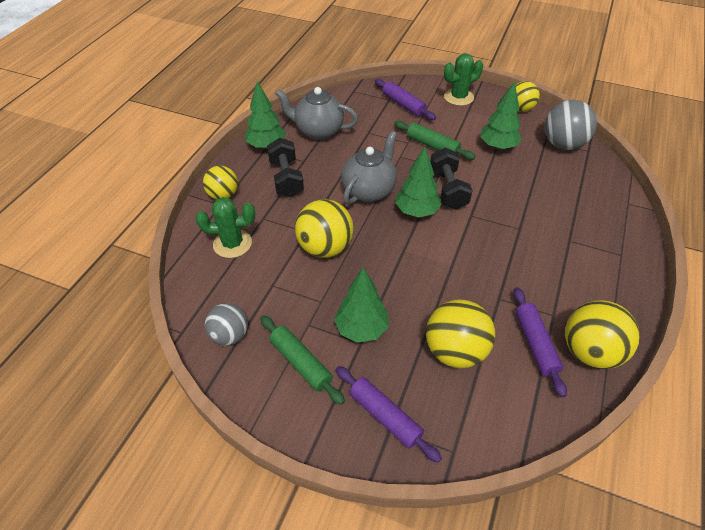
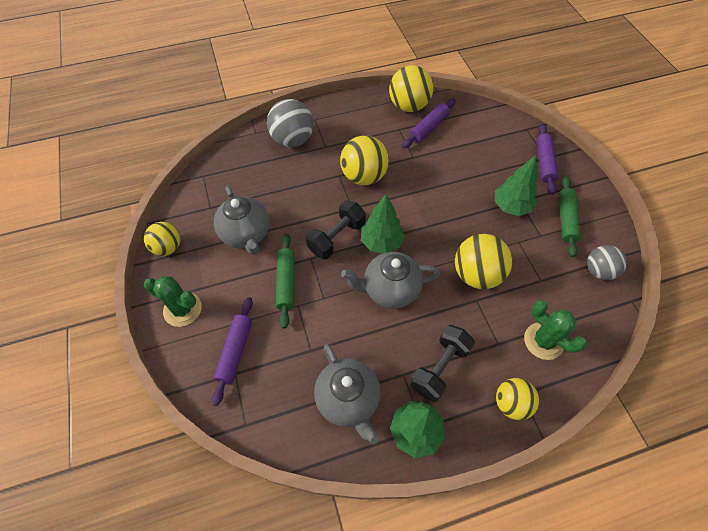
camera: 130 degrees left, 10 degrees up
yellow ball [426,300,495,368] -> yellow ball moved to [340,135,389,185]
green tree [480,81,522,150] -> grey teapot [214,186,269,255]
grey ball [544,100,597,150] -> grey ball moved to [267,99,313,147]

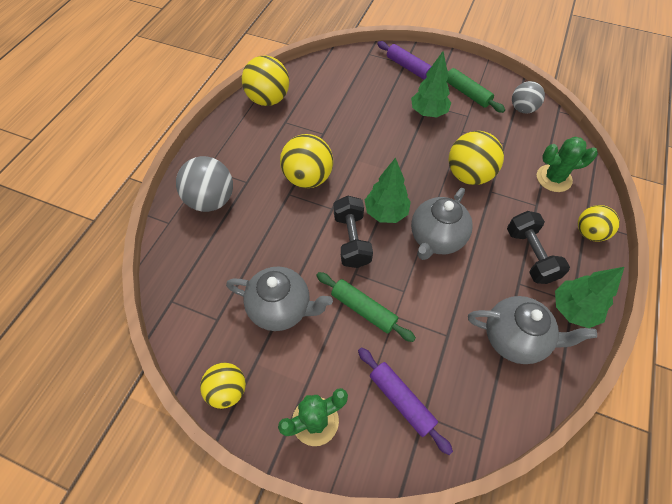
camera: 50 degrees left, 0 degrees up
purple rolling pin [402,99,456,148] -> none

